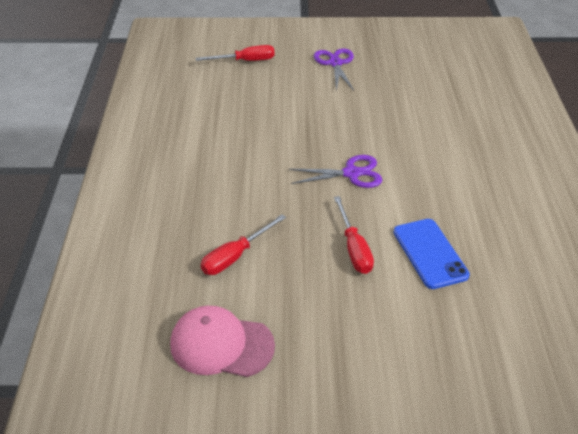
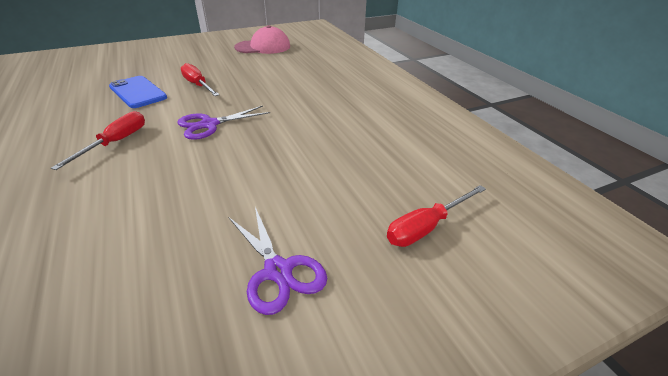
camera: 155 degrees right, 5 degrees down
red screwdriver [201,214,286,275] -> red screwdriver moved to [51,111,145,170]

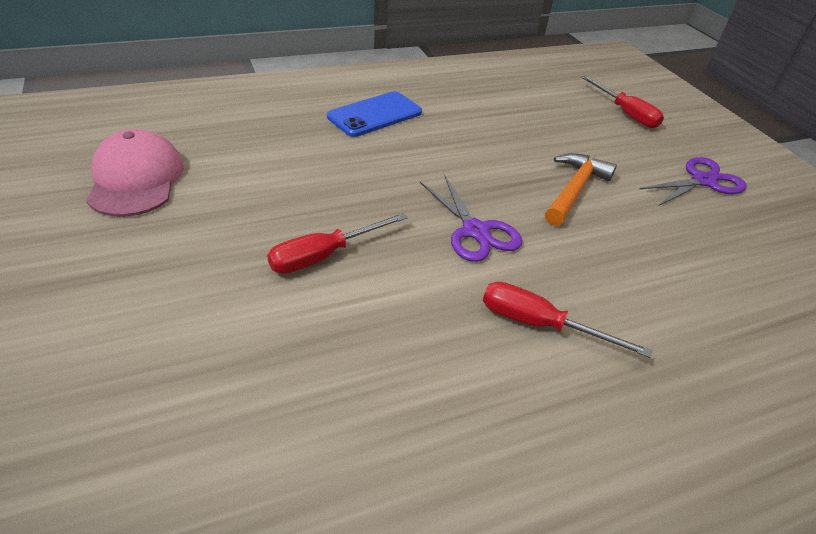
camera: 90 degrees left, 5 degrees up
blue phone [109,76,167,108] -> blue phone moved to [327,91,422,137]
none -> orange hammer [545,153,617,226]

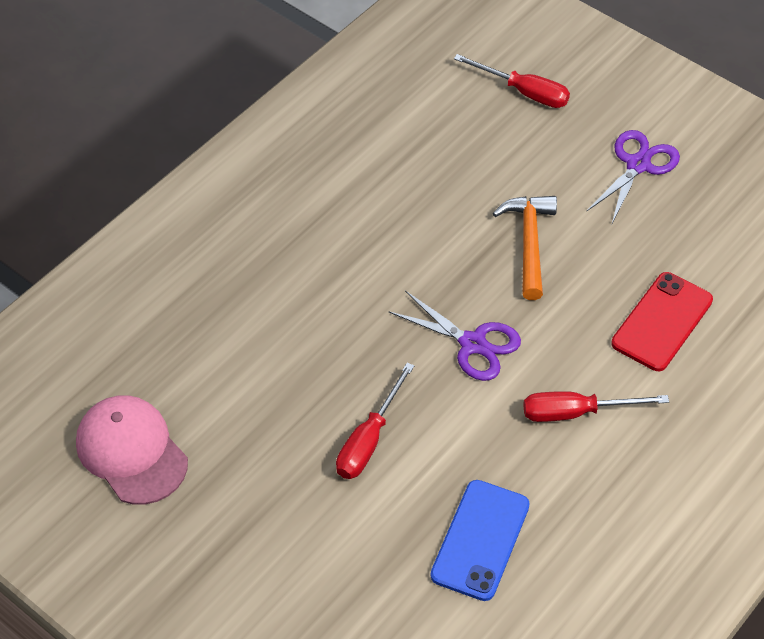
camera: 25 degrees left, 10 degrees up
blue phone [327,91,422,137] -> blue phone moved to [430,480,530,601]
none -> red phone [611,272,713,371]

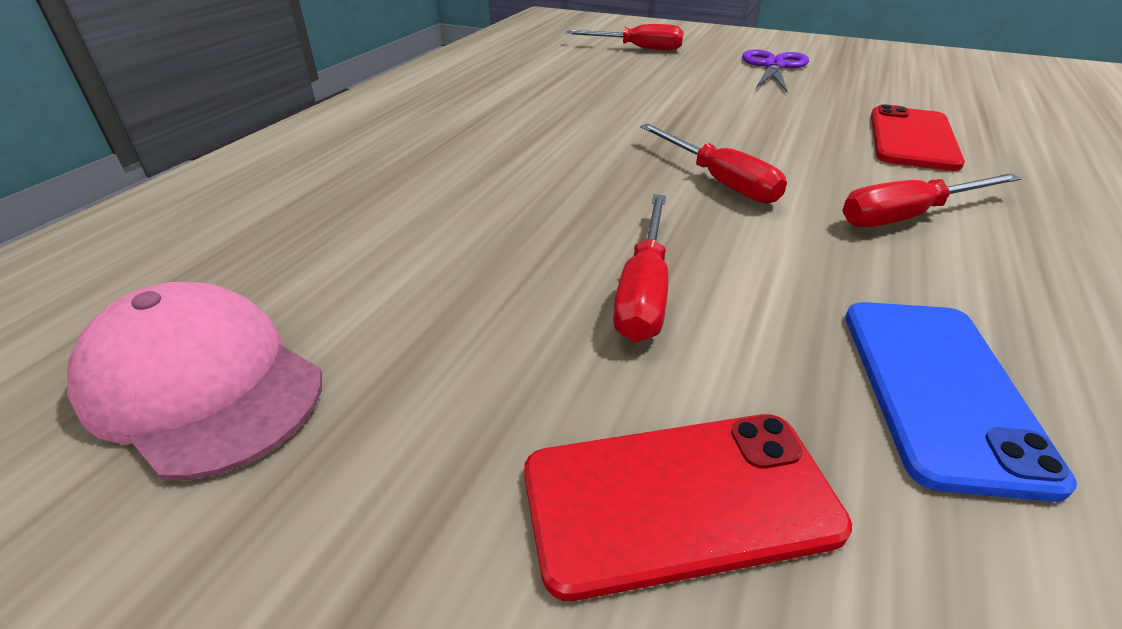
camera: 15 degrees left, 15 degrees down
purple scissors [388,291,521,381] -> red screwdriver [640,124,787,204]
orange hammer [493,196,557,300] -> none
none -> red phone [524,414,852,601]

